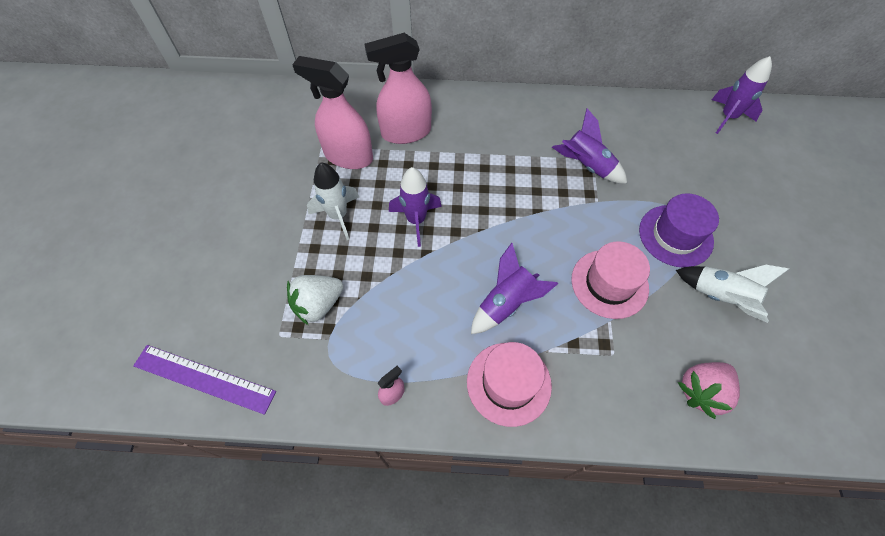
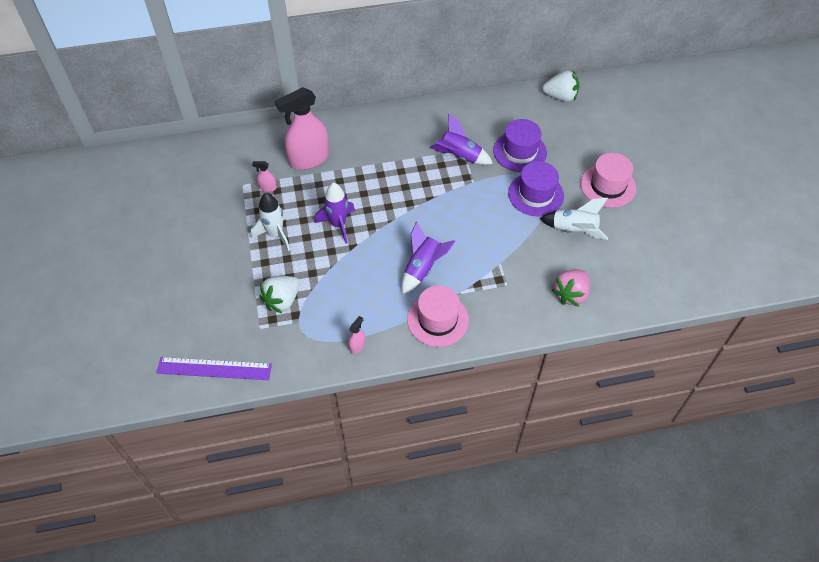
camera: 15 degrees left, 5 degrees down
pink spray bottle [292,56,373,169] -> pink spray bottle [252,161,277,192], size x0.41
pink hat [571,241,650,319] -> pink hat moved to [581,153,636,208]
purple rocket [712,56,772,134] -> white strawberry [542,70,579,102]
none -> purple hat [493,119,547,172]

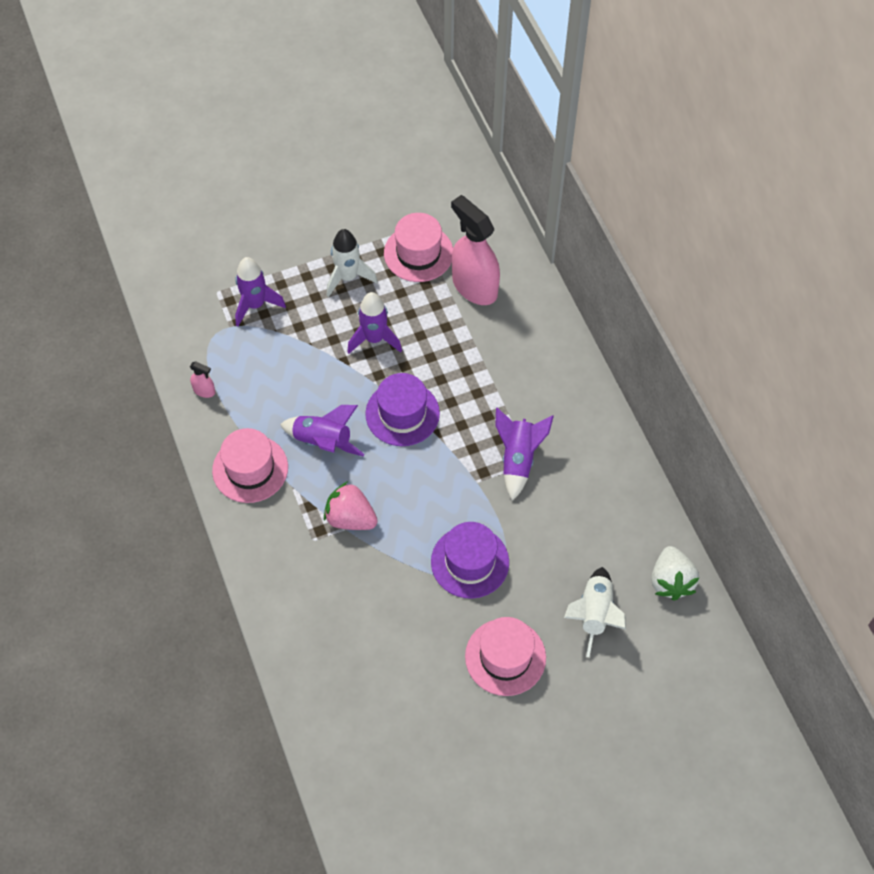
camera: 80 degrees right, 5 degrees up
purple ruler [156,357,272,380] -> none
pink spray bottle [252,161,277,192] -> pink hat [384,213,453,282]
white strawberry [260,276,300,314] -> purple rocket [235,257,286,327]
purple hat [493,119,547,172] -> purple hat moved to [365,373,440,446]
white rocket [540,198,608,240] -> white rocket moved to [564,567,626,657]
pink strawberry [552,270,590,307] -> pink strawberry moved to [324,481,378,530]

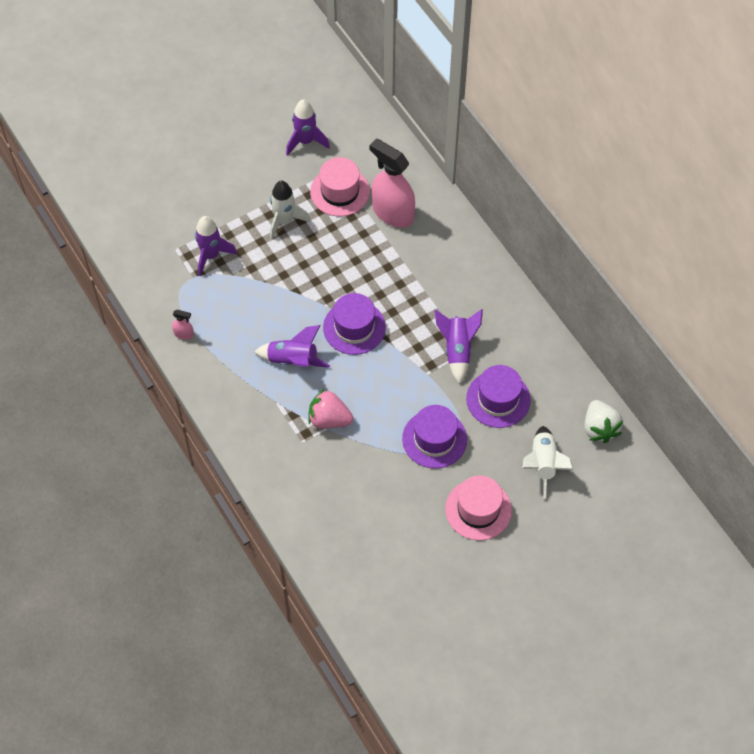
camera: 10 degrees left, 0 degrees up
pink hat [212,428,288,503] -> none
purple rocket [347,292,402,354] -> purple rocket moved to [286,99,330,156]
none -> purple hat [466,365,531,428]

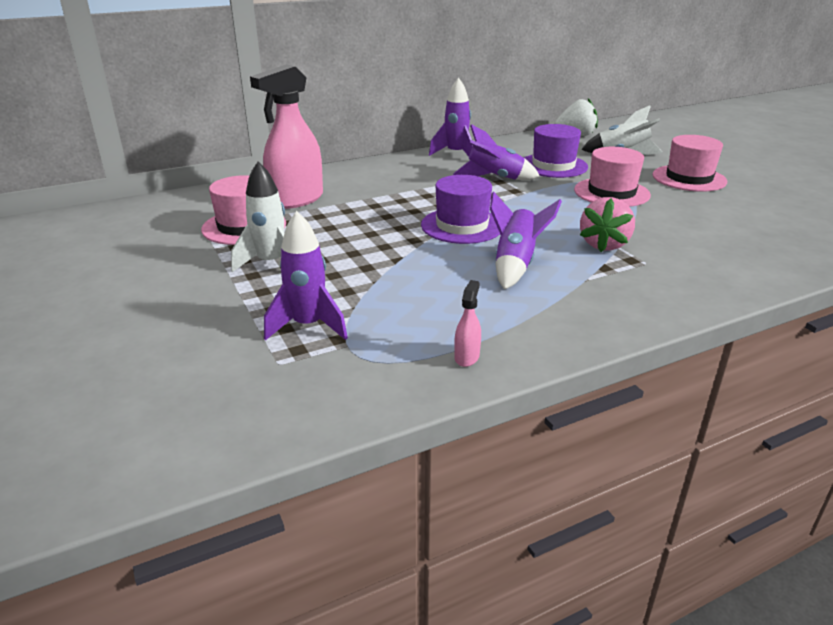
camera: 85 degrees left, 30 degrees down
purple rocket [286,99,330,156] -> purple rocket moved to [429,78,473,157]
purple hat [402,405,467,469] -> pink hat [574,147,651,207]

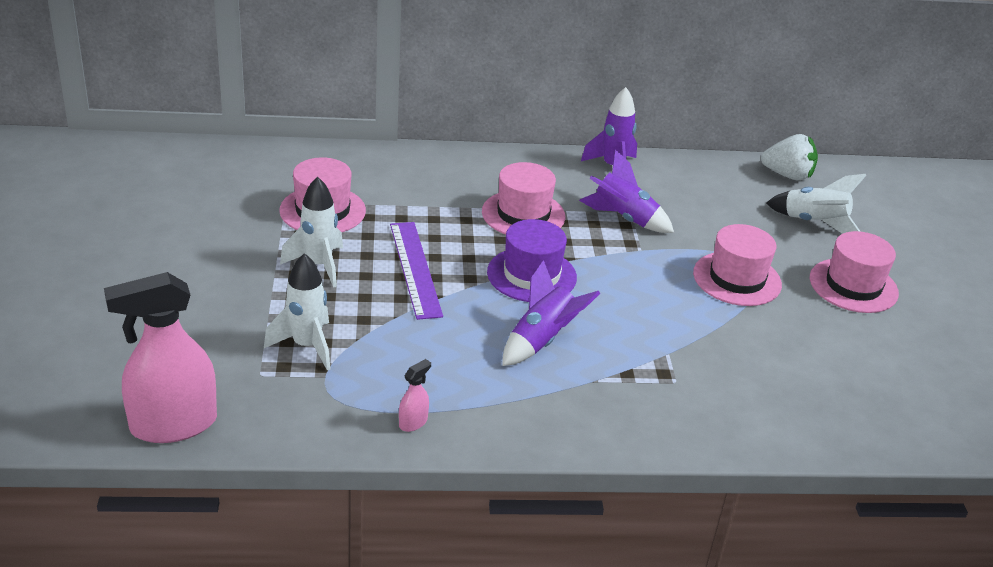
camera: 20 degrees right, 5 degrees up
pink spray bottle [250,64,323,209] -> pink spray bottle moved to [104,272,217,443]
purple rocket [264,211,348,341] -> white rocket [264,253,331,370]
purple hat [524,124,588,178] -> none
pink strawberry [580,197,635,252] -> none
none -> purple ruler [390,222,443,320]
none -> pink hat [482,162,565,235]

